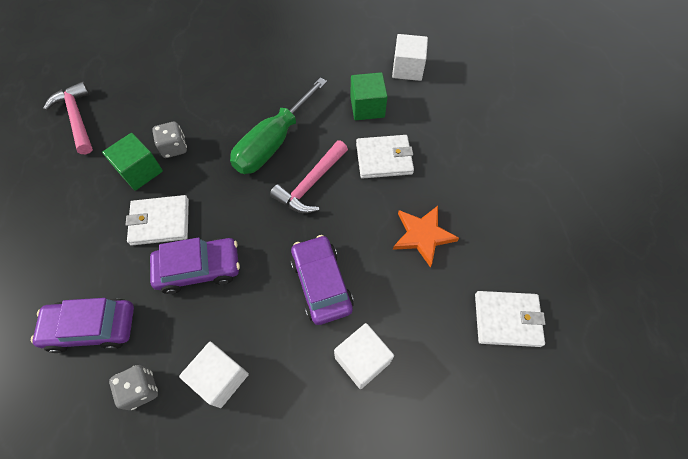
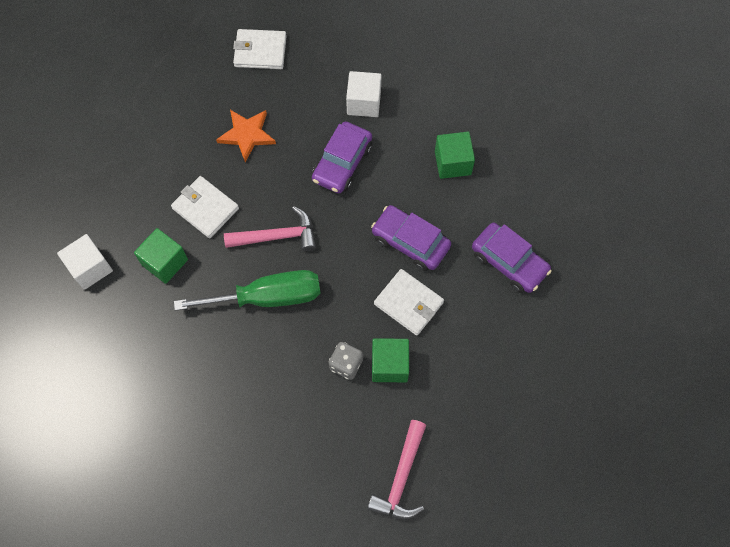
camera: 135 degrees left, 5 degrees up
grey dice [109,365,158,410] -> none
white cube [179,342,249,408] -> green cube [435,132,475,179]
white wallet [475,291,546,347] -> white wallet turned 45 degrees counterclockwise [233,29,287,69]

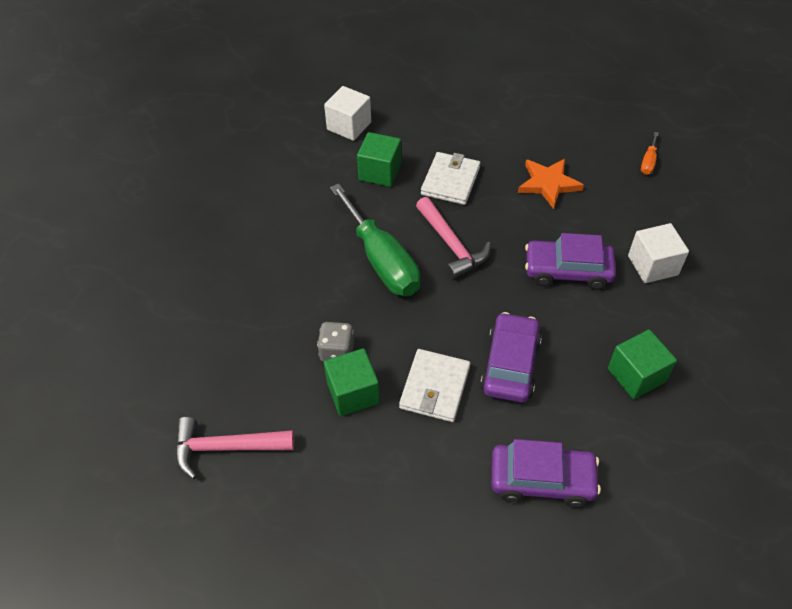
camera: 70 degrees right, 15 degrees down
white wallet [233,29,287,69] -> orange screwdriver [641,132,659,175]
purple car [472,223,552,293] -> purple car turned 105 degrees counterclockwise [491,439,601,507]

